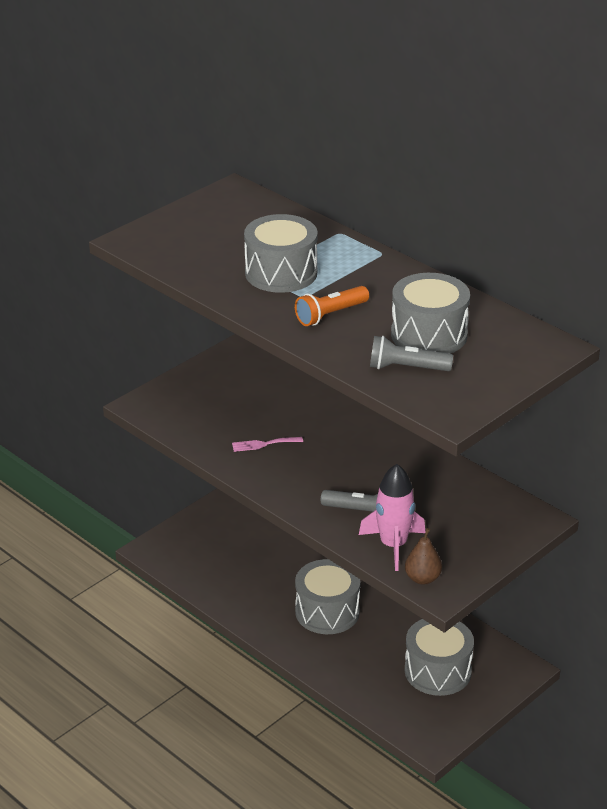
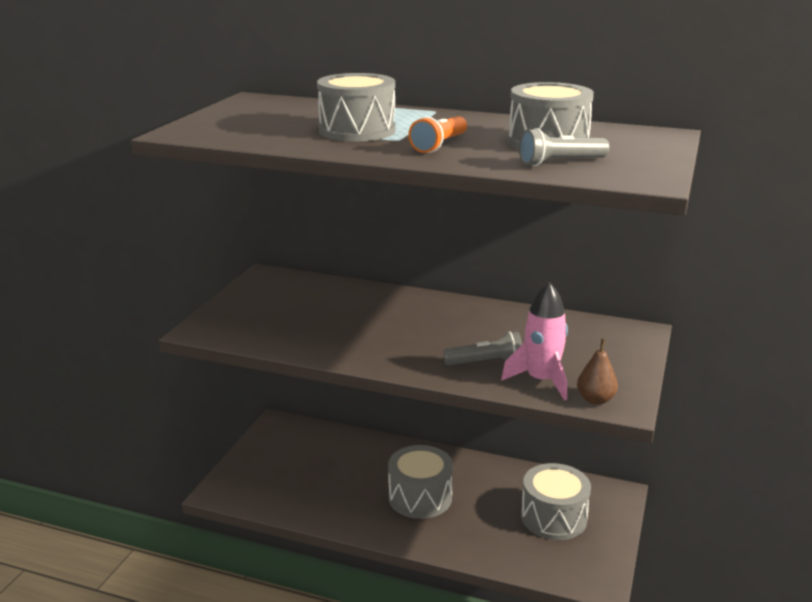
camera: 25 degrees left, 10 degrees down
pink fork [232,437,303,452] -> none

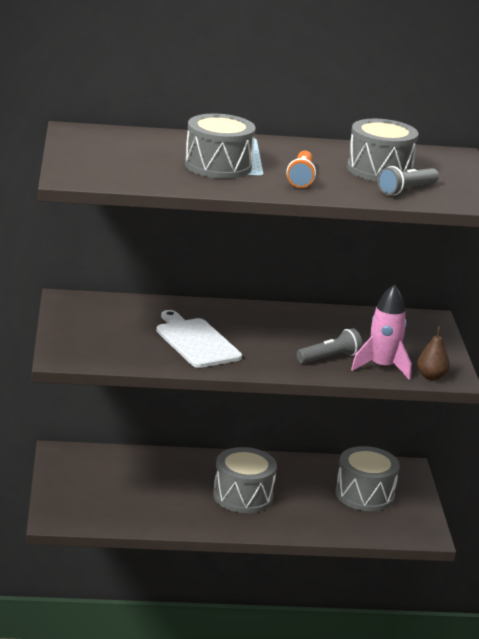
camera: 25 degrees left, 0 degrees up
none -> white cutting board [156,310,242,368]

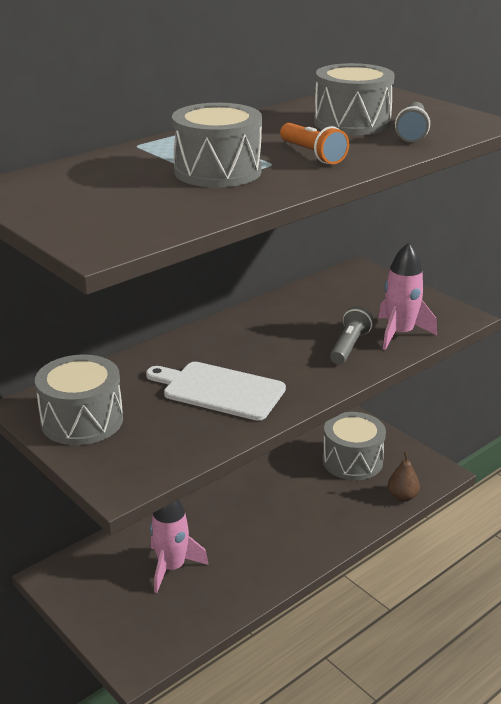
camera: 35 degrees left, 5 degrees up
grey drum [213,447,277,513] -> grey drum moved to [35,355,123,445]
brown pear [417,326,450,380] -> brown pear moved to [388,451,420,501]
none -> pink rocket [150,500,209,593]

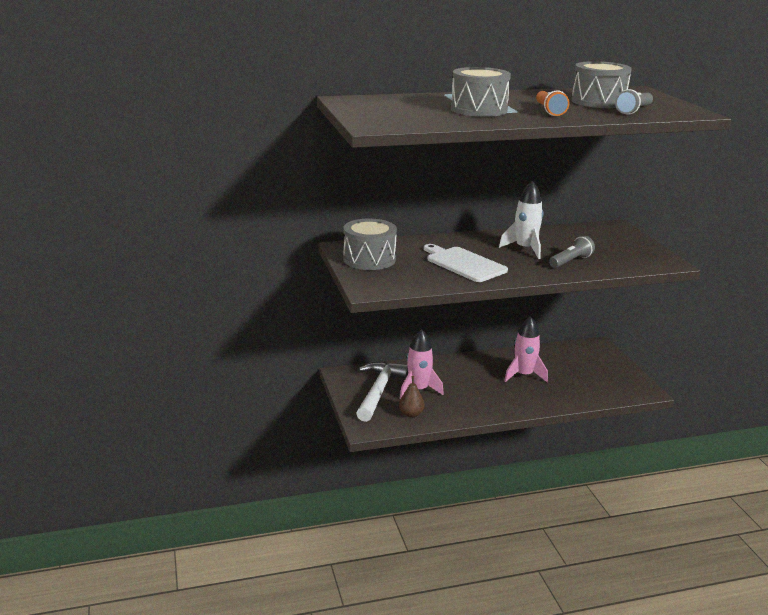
camera: 25 degrees right, 5 degrees down
grey drum [322,412,386,480] -> none
pink rocket [378,243,437,350] -> pink rocket moved to [504,316,548,382]
brown pear [388,451,420,501] -> brown pear moved to [399,376,425,418]
none -> white hammer [356,362,408,422]
none -> white rocket [499,180,543,259]

